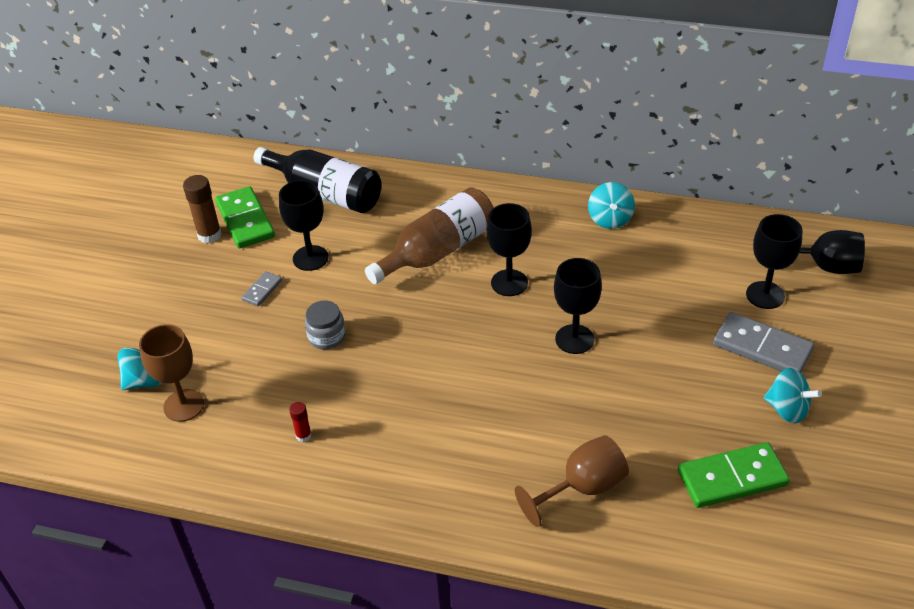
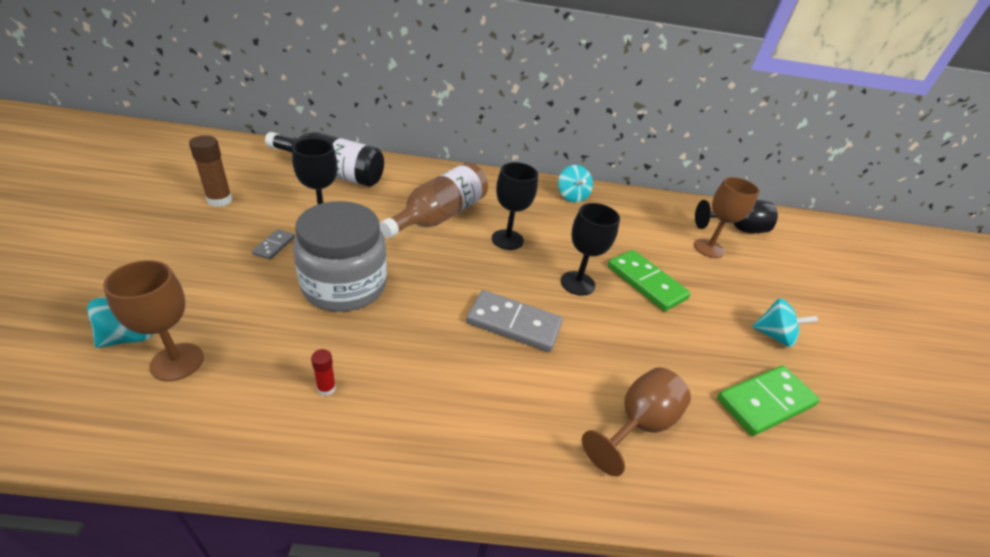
camera: 20 degrees left, 5 degrees down
green domino [215,186,275,248] -> green domino moved to [608,250,691,311]
grey jar [305,301,346,350] -> grey jar [293,201,387,312], size x2.17
grey domino [713,312,814,373] -> grey domino moved to [466,290,563,352]
black goblet [746,214,802,309] -> brown goblet [694,177,760,258]

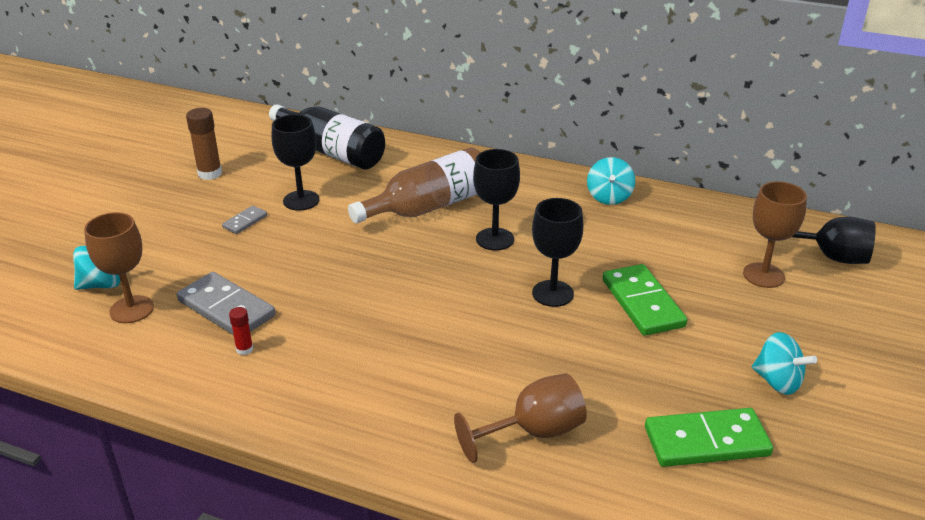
camera: 25 degrees right, 5 degrees down
grey jar [293,201,387,312] -> none
grey domino [466,290,563,352] -> grey domino moved to [177,272,275,335]

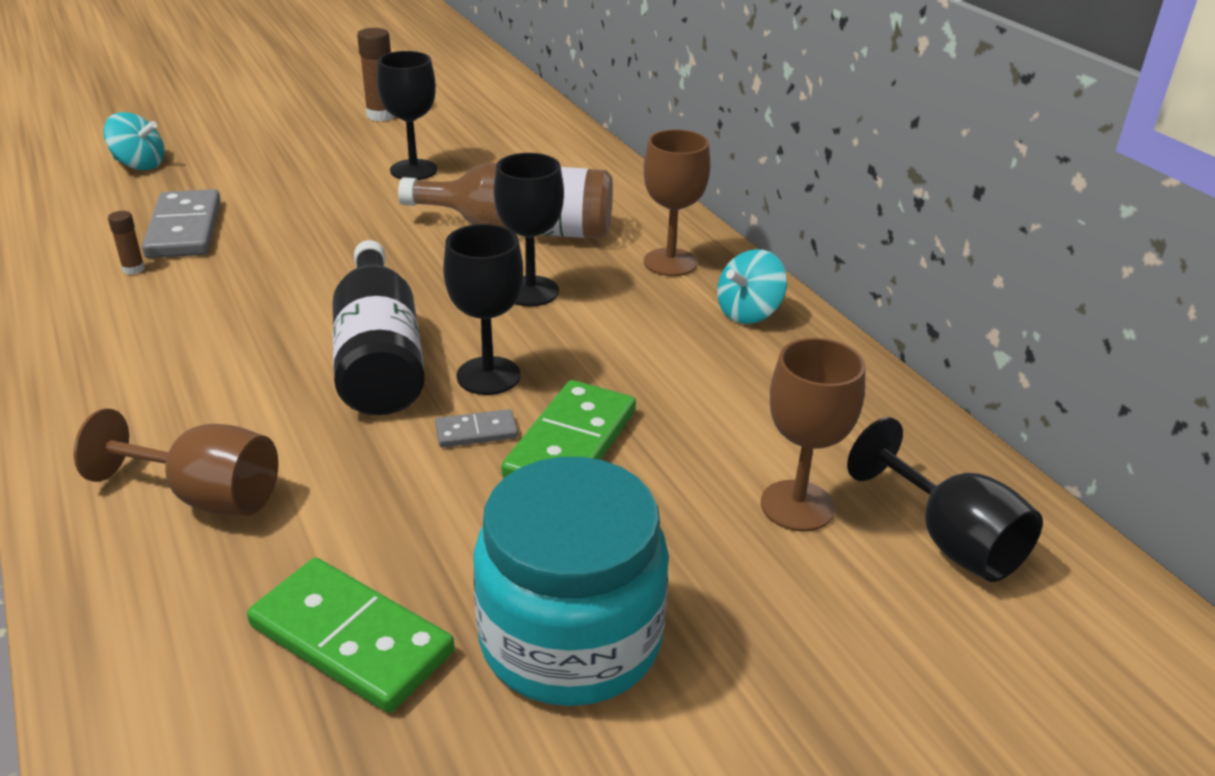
camera: 40 degrees right, 0 degrees up
brown goblet [84,212,154,323] -> brown goblet moved to [644,129,710,276]
grey domino [222,206,267,234] -> grey domino moved to [435,409,518,448]
red glue stick [229,307,253,355] -> brown glue stick [108,211,145,275]
black bottle [269,104,385,169] -> black bottle moved to [333,240,425,415]
turquoise spinning top [752,332,817,395] -> turquoise jar [473,457,669,706]

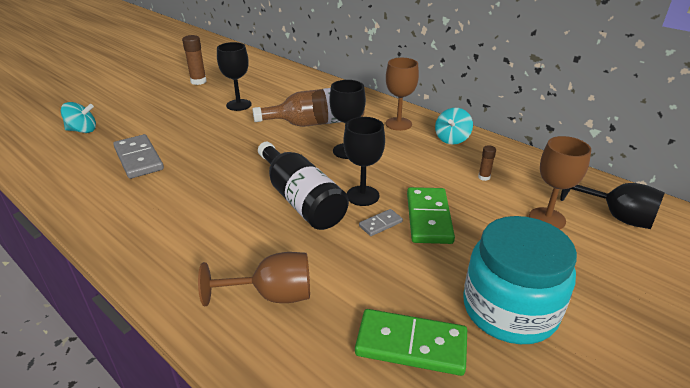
camera: 20 degrees left, 0 degrees up
brown glue stick [108,211,145,275] -> brown glue stick moved to [478,145,496,181]

